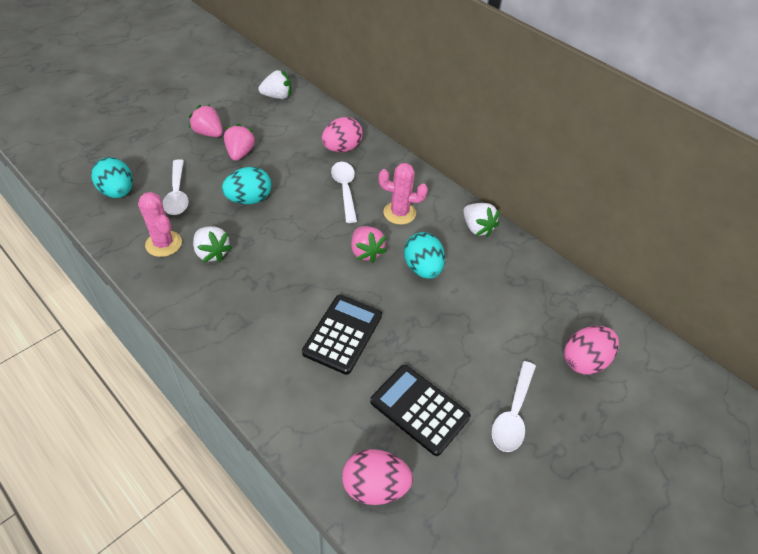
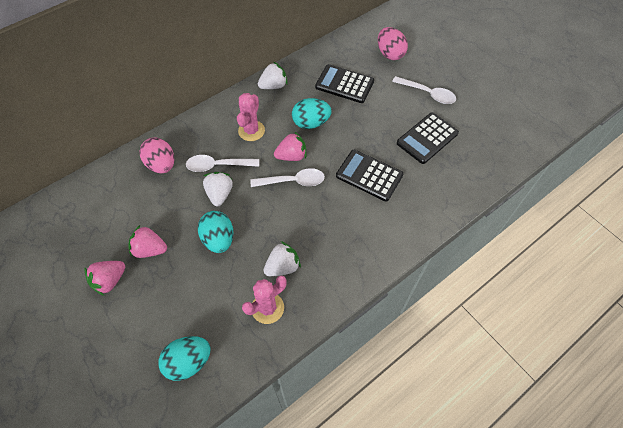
camera: 80 degrees left, 10 degrees up
white spoon [162,159,189,215] -> white spoon moved to [251,168,325,187]
white strawberry [258,70,291,99] -> white strawberry moved to [203,172,233,206]
pink egg [342,449,413,505] -> none
none -> black calculator [315,64,374,103]

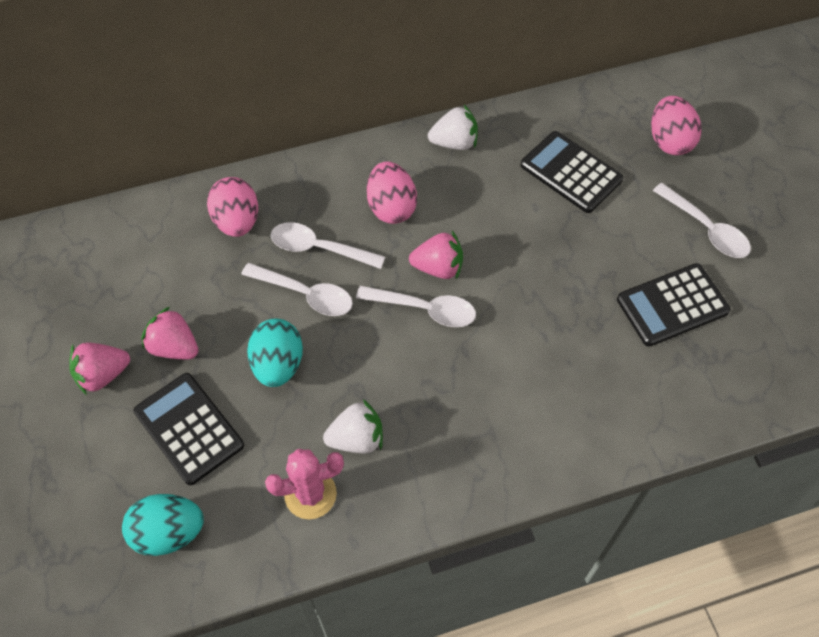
camera: 20 degrees right, 0 degrees up
white strawberry [203,172,233,206] -> white spoon [241,263,353,316]
pink cactus [237,93,265,141] -> pink egg [367,162,417,224]
turquoise egg [292,98,331,129] -> none
black calculator [336,150,403,202] -> black calculator moved to [133,373,244,485]

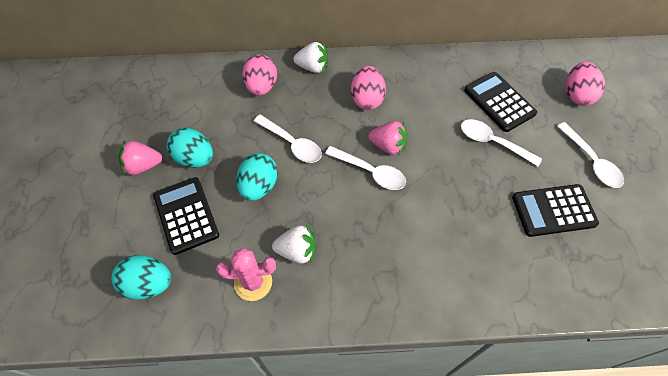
camera: 15 degrees right, 0 degrees up
pink strawberry [142,307,199,359] -> turquoise egg [167,128,213,168]
white spoon [271,222,385,269] -> white spoon moved to [461,119,542,166]
white strawberry [428,105,478,150] -> white strawberry moved to [293,42,328,73]

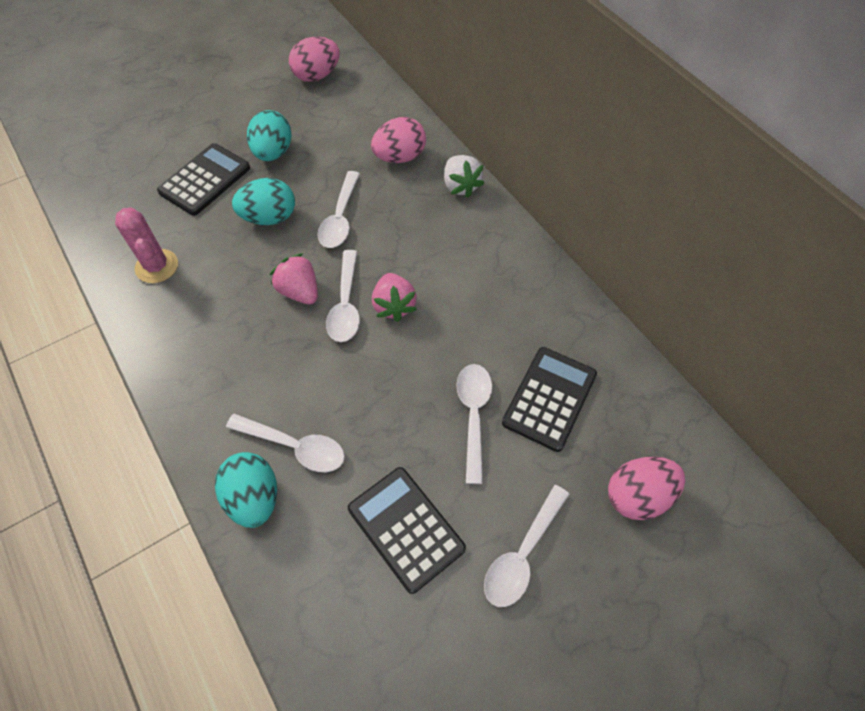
camera: 60 degrees right, 0 degrees up
turquoise egg [111,255,171,300] -> turquoise egg moved to [215,452,277,528]
pink strawberry [118,141,162,176] -> pink strawberry moved to [270,253,318,305]
white strawberry [272,224,316,264] -> none
pink egg [351,66,386,110] -> pink egg moved to [289,37,340,82]
none -> white spoon [226,414,345,472]

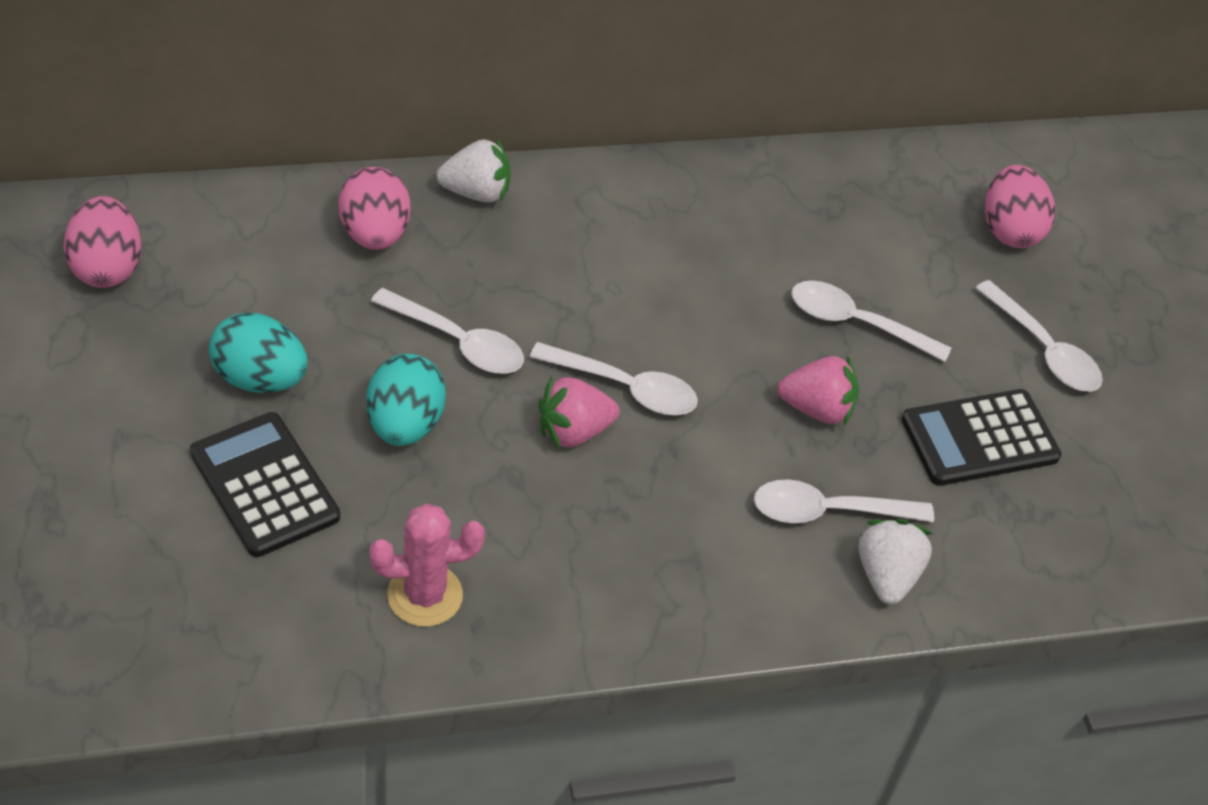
camera: 75 degrees left, 10 degrees down
turquoise egg [215,452,277,528] -> white strawberry [858,519,933,605]
white spoon [226,414,345,472] -> white spoon turned 135 degrees counterclockwise [754,480,934,523]
pink strawberry [372,273,417,322] -> pink strawberry moved to [777,355,859,425]
black calculator [502,347,597,452] -> none

